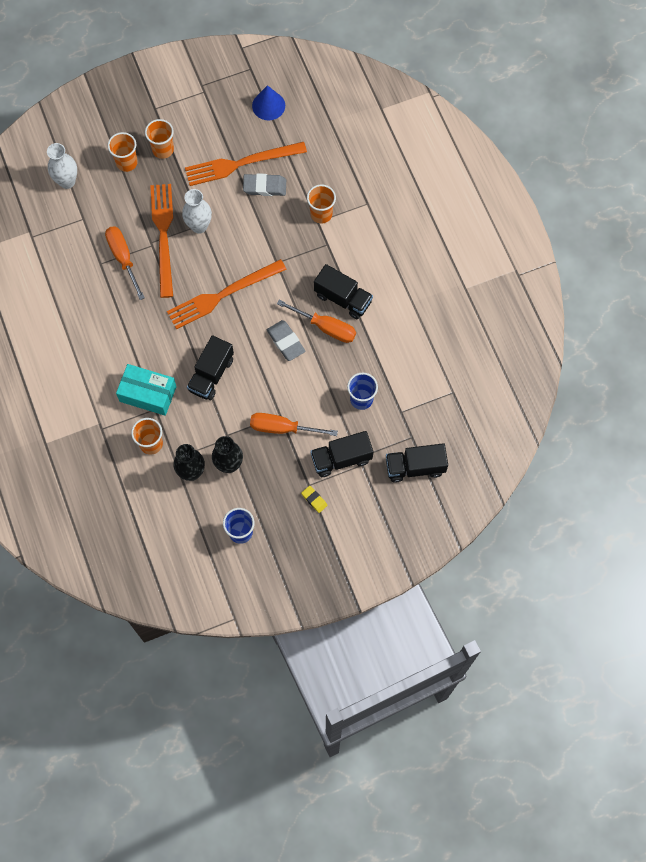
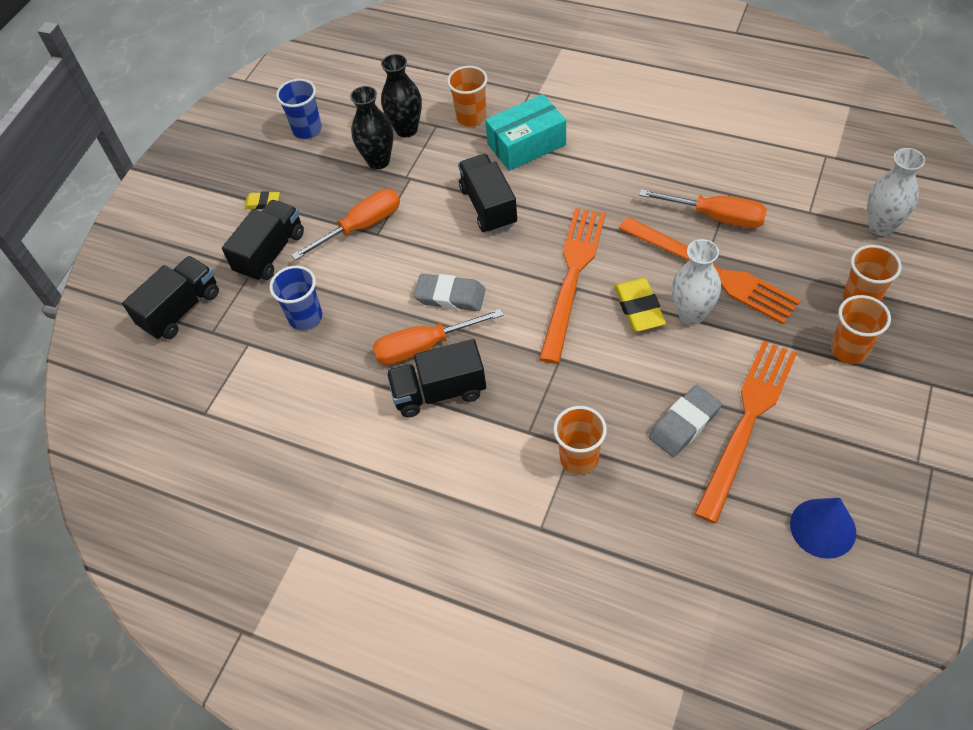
camera: 140 degrees right, 15 degrees down
none -> yellow eraser [614,278,666,332]

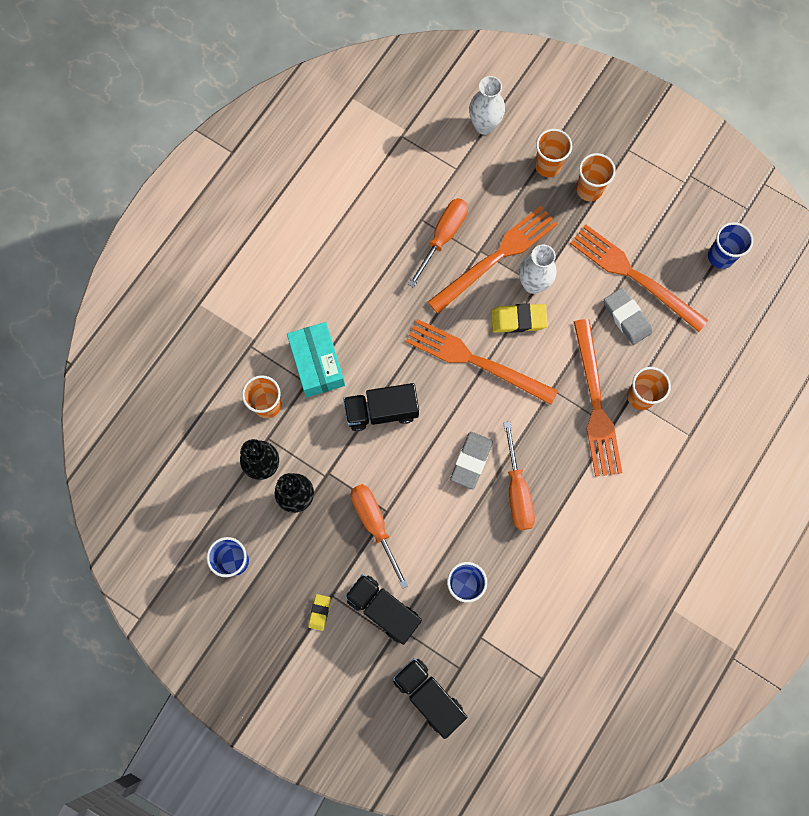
camera: 85 degrees left, 20 degrees up
black truck [386,339,486,417] -> none
blue cone [790,498,856,559] -> blue cup [708,222,754,269]
none -> orange fork [574,319,623,477]

